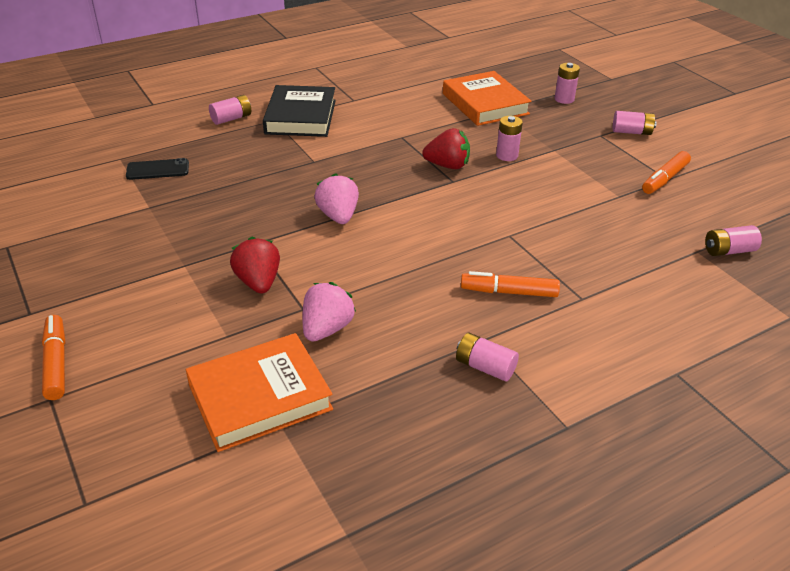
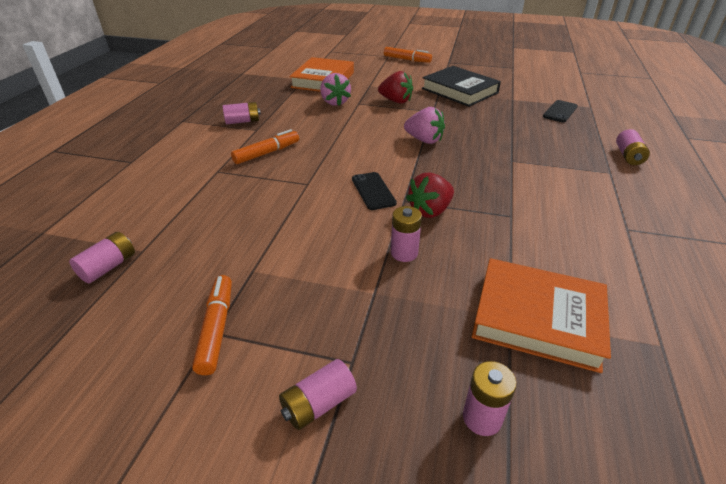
camera: 135 degrees right, 0 degrees up
black book [263,85,336,137] -> black book moved to [422,66,501,107]
none -> black phone [352,172,397,210]

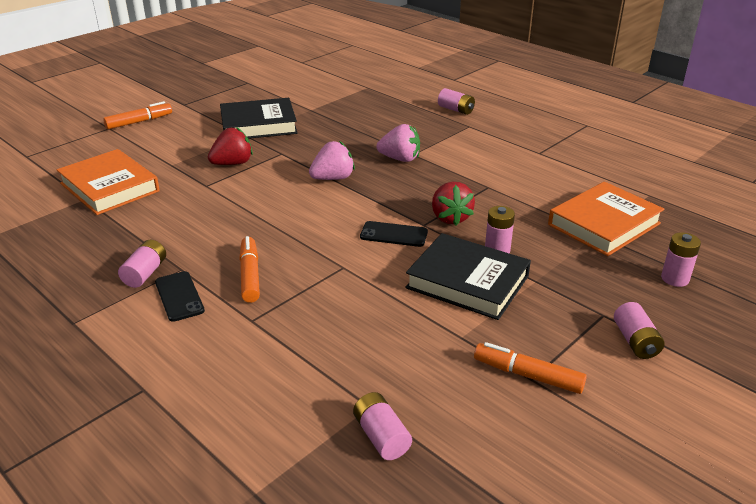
camera: 60 degrees left, 5 degrees down
pink strawberry [321,73,351,106] -> pink strawberry moved to [376,124,420,162]
black phone [543,100,578,122] -> black phone moved to [155,271,205,322]
none -> black book [405,233,531,320]

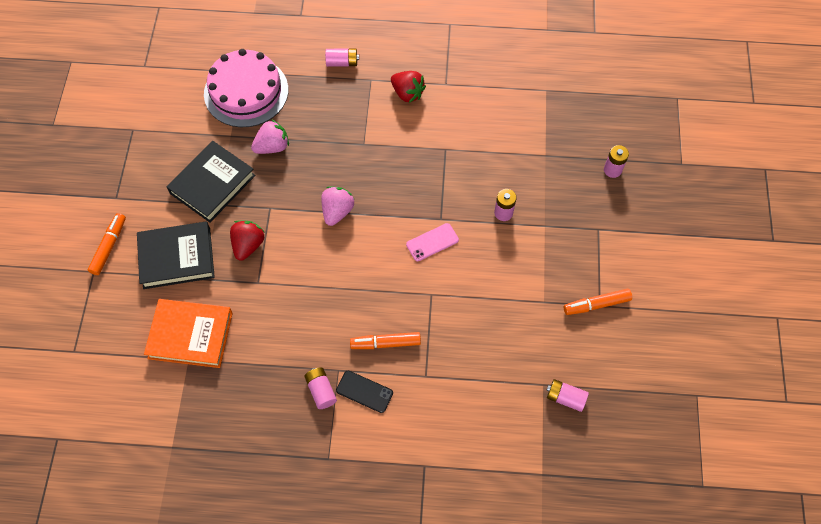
camera: 40 degrees left, 30 degrees up
orange marker [239,236,260,303] -> orange marker turned 45 degrees counterclockwise [350,332,421,349]
black phone [360,221,428,247] -> pink phone [406,223,459,261]
pink strawberry [376,124,420,162] -> pink strawberry moved to [251,119,289,154]
black book [405,233,531,320] -> black book moved to [137,221,215,289]
red strawberry [432,182,475,226] -> red strawberry moved to [391,71,426,103]
orange book [548,182,664,256] -> none
pink battery [614,302,665,359] -> none
none -> pink cake [204,49,288,127]

